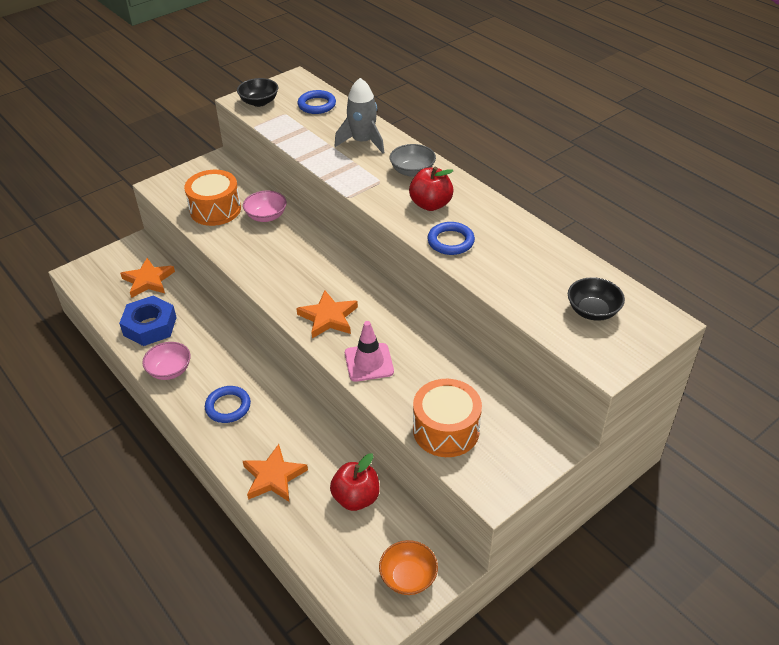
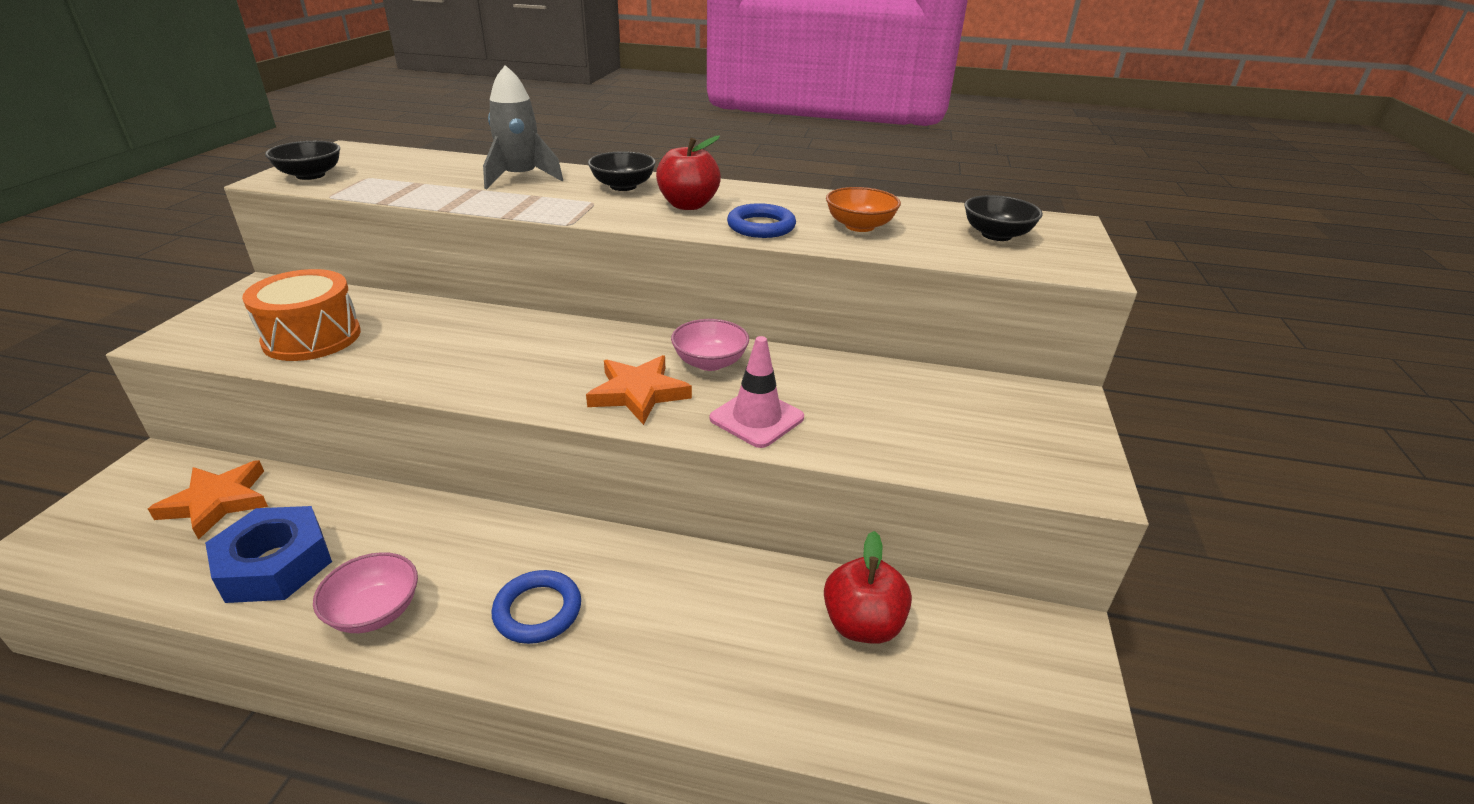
camera: 40 degrees left, 10 degrees down
pink bowl [243,191,287,222] -> pink bowl moved to [671,319,749,371]
orange star [243,444,308,502] -> none
blue ring [297,90,336,114] -> none
orange bowl [379,540,438,595] -> orange bowl moved to [826,187,901,232]
grey bowl [390,144,436,177] -> black bowl [588,151,656,191]
orange drum [413,379,482,457] -> none

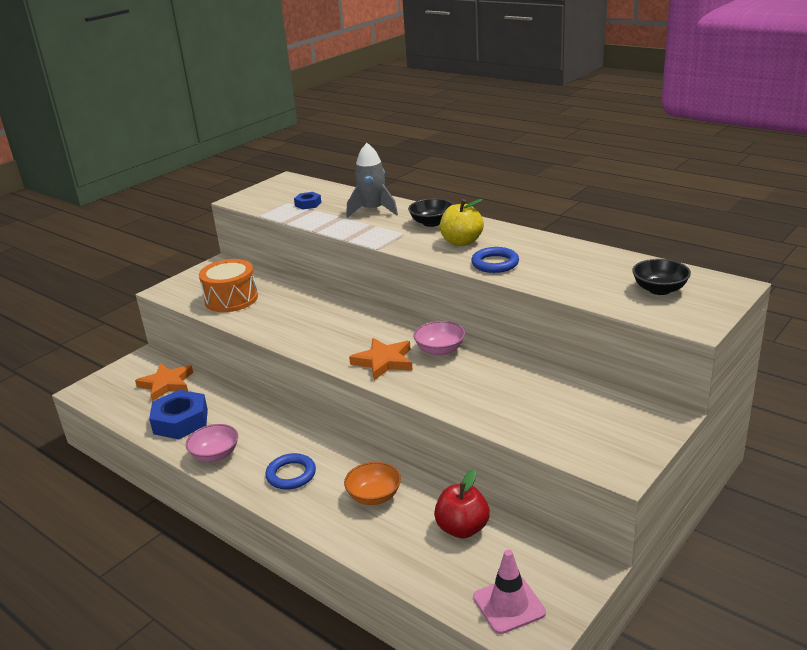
camera: 30 degrees right, 5 degrees down
black bowl [265,141,340,180] -> none
red apple [656,135,721,210] -> yellow apple [440,199,484,246]
pink traffic cone [710,336,804,448] -> pink traffic cone moved to [473,550,546,634]
orange bowl [826,187,901,232] -> orange bowl moved to [344,462,401,505]
none -> blue nut [294,192,321,209]

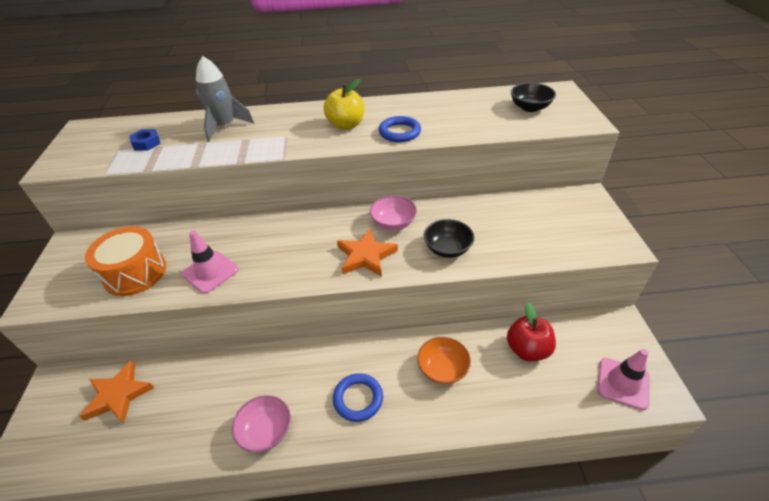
camera: 45 degrees left, 15 degrees up
blue nut [149,390,208,439] -> none
black bowl [408,198,454,227] -> black bowl moved to [424,219,474,258]
none -> pink traffic cone [181,230,239,294]

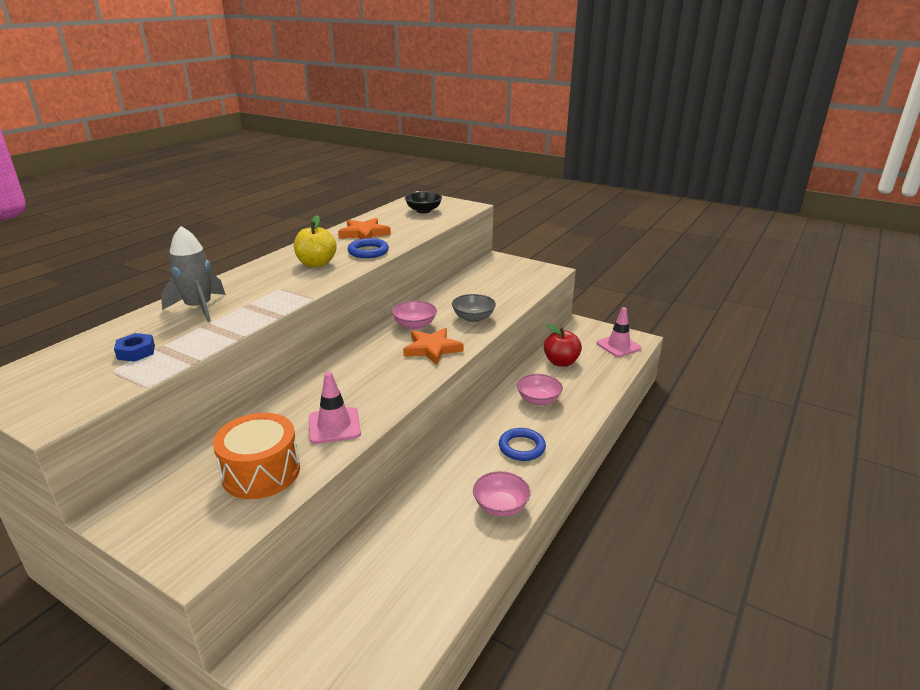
camera: 55 degrees left, 15 degrees down
orange star [79,360,154,424] -> orange star moved to [338,218,391,239]
orange bowl [417,337,471,385] -> pink bowl [517,374,563,406]
black bowl [424,219,474,258] -> grey bowl [452,294,496,322]

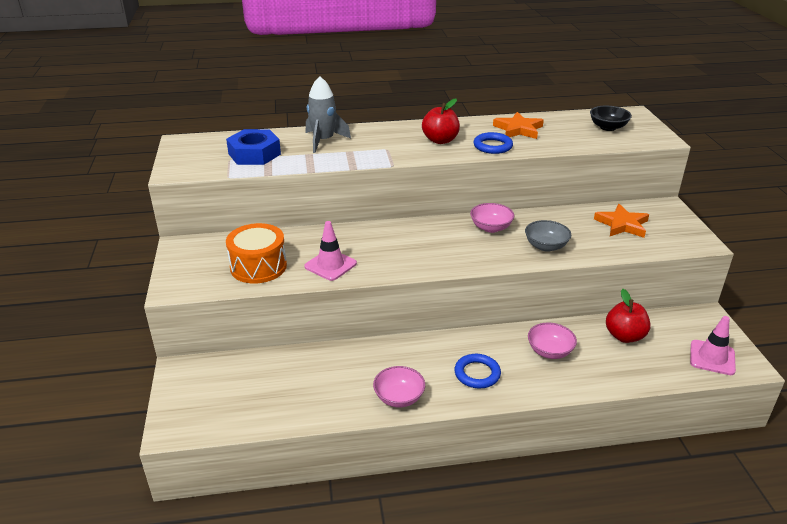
camera: 50 degrees right, 5 degrees up
blue nut [114,333,155,362] -> blue nut [226,129,281,165], size x1.94
yellow apple [294,215,337,267] -> red apple [422,99,460,144]
orange star [403,328,464,365] -> orange star moved to [594,204,649,238]

